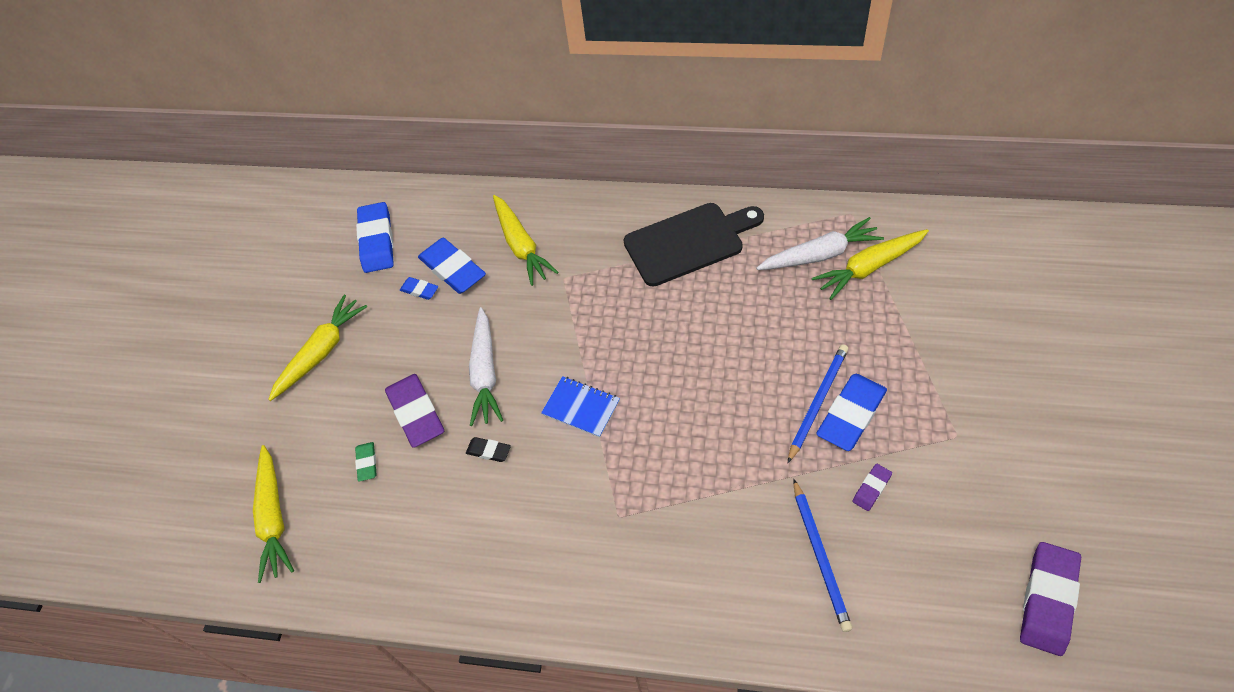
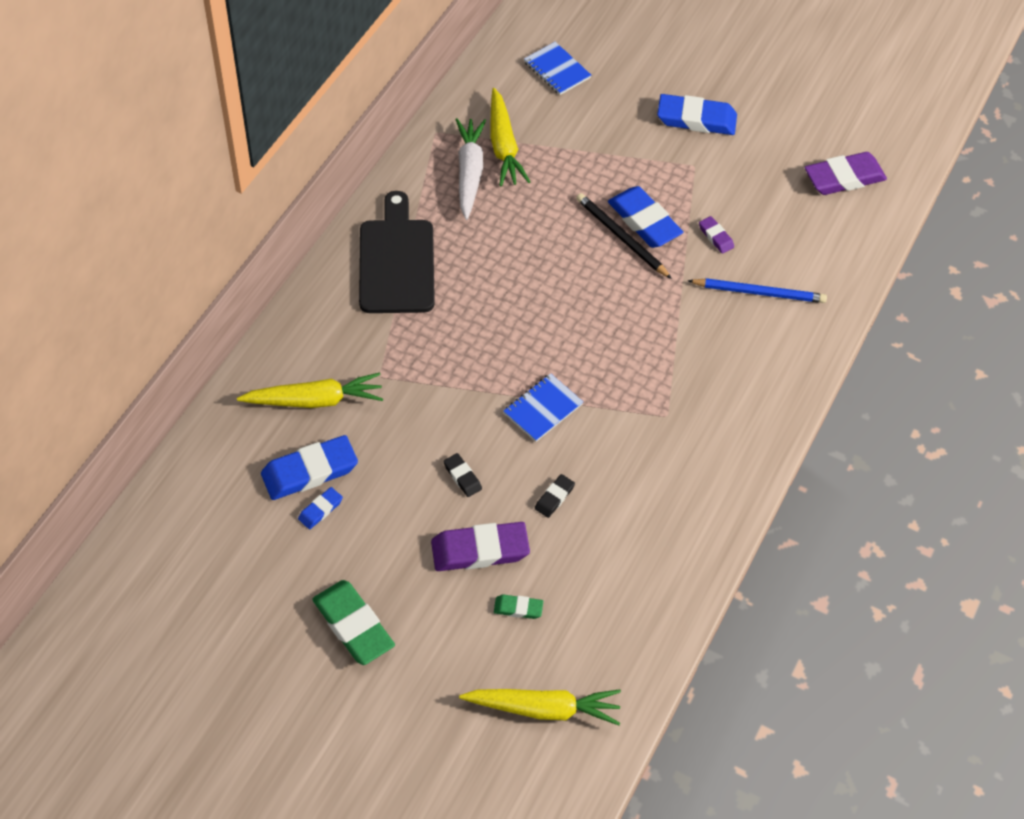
camera: 80 degrees left, 0 degrees up
yellow carrot [268,295,367,401] -> green eraser [312,580,395,665]
blue eraser [356,202,394,273] -> blue eraser moved to [657,94,737,135]
white carrot [469,307,503,426] -> black eraser [443,453,482,497]
blue pencil [788,345,848,463] -> black pencil [576,193,672,279]
purple eraser [1020,542,1081,656] -> purple eraser turned 60 degrees counterclockwise [804,152,887,195]
none -> blue notebook [524,42,591,95]

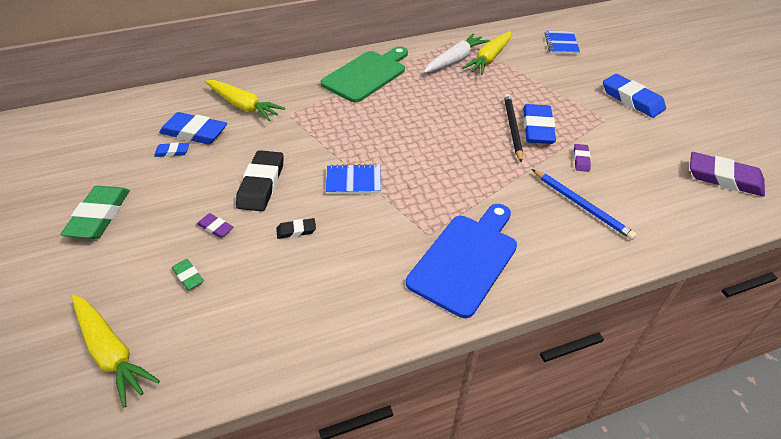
camera: 45 degrees right, 10 degrees down
black cutting board [359,191,435,313] -> green cutting board [320,46,408,103]
purple eraser [431,522,530,571] -> purple eraser [197,213,233,238], size x0.49
black eraser [443,453,482,497] -> black eraser [236,150,284,211], size x2.02
none -> blue cutting board [406,204,517,318]

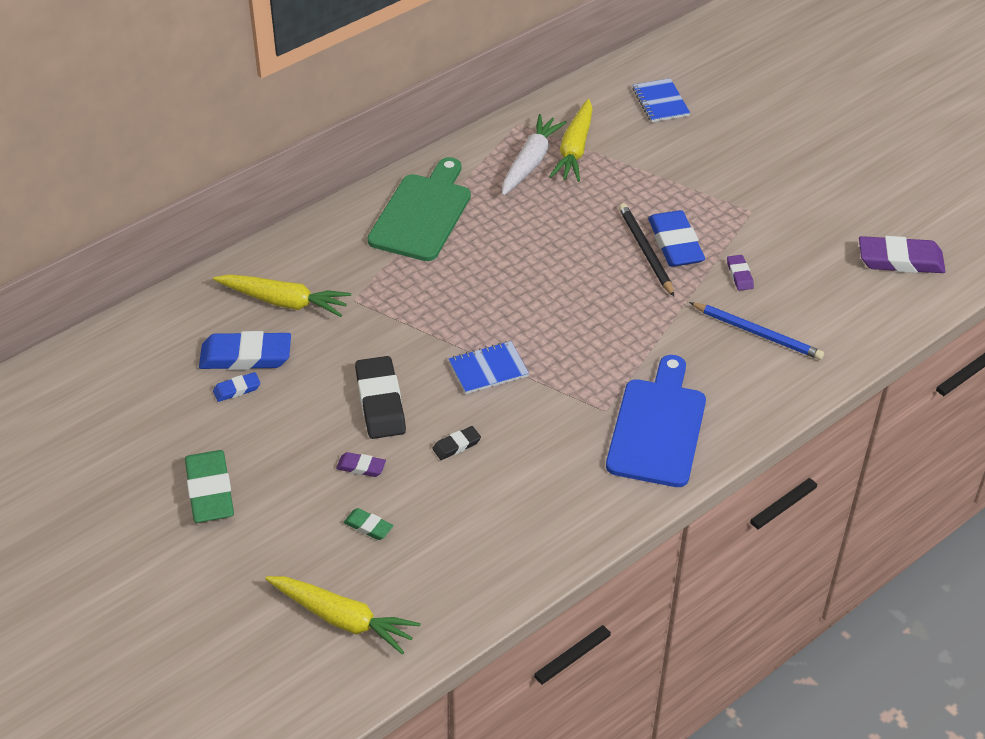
camera: 20 degrees left, 0 degrees up
blue eraser [603,74,666,118] -> none

